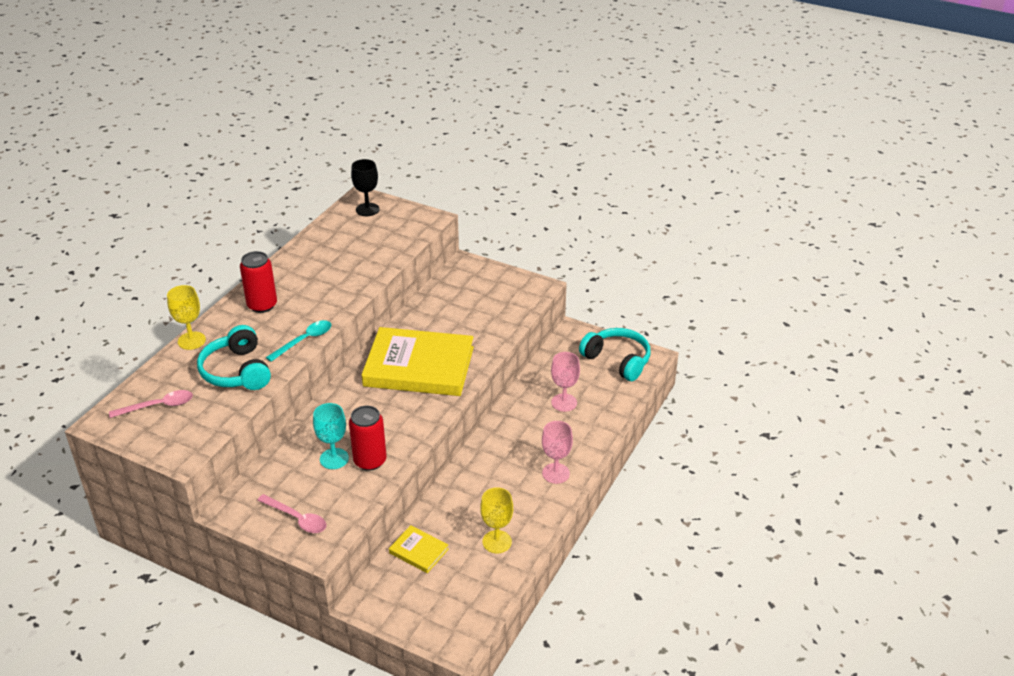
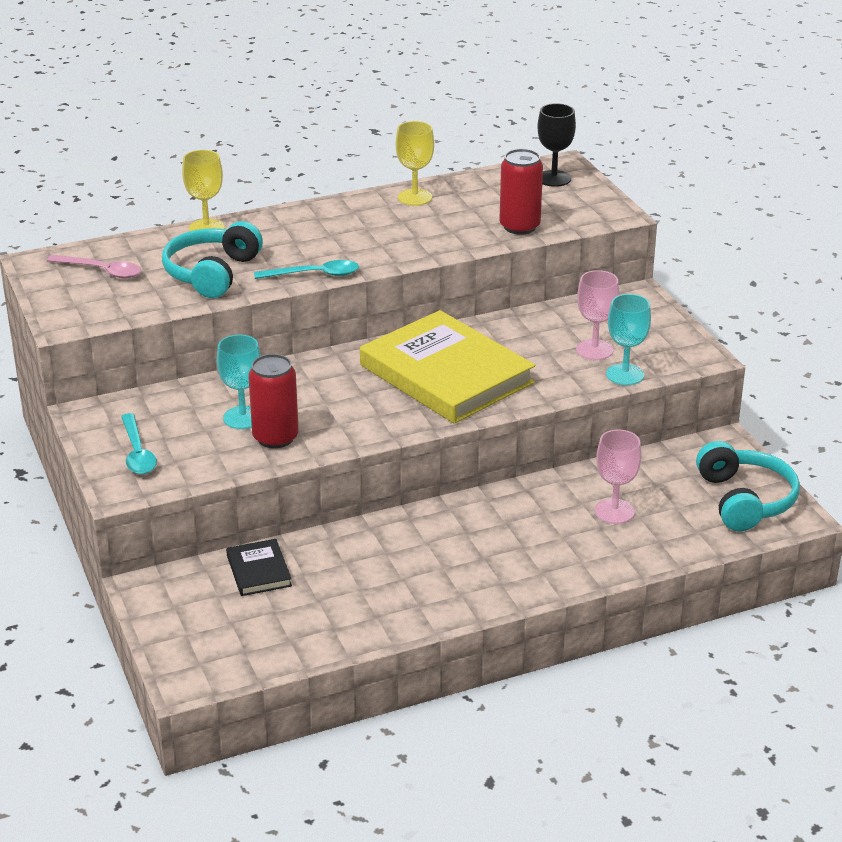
camera: 40 degrees right, 5 degrees down
red can [240,251,277,313] -> red can moved to [499,149,543,235]
pink spoon [257,494,326,533] -> turquoise spoon [121,413,157,474]
yellow book [389,525,449,573] -> black book [226,539,292,596]
yellow goblet [480,487,513,553] -> yellow goblet moved to [396,121,434,206]
pink goblet [542,421,573,484] -> pink goblet moved to [576,270,619,360]
none -> turquoise goblet [606,294,651,385]

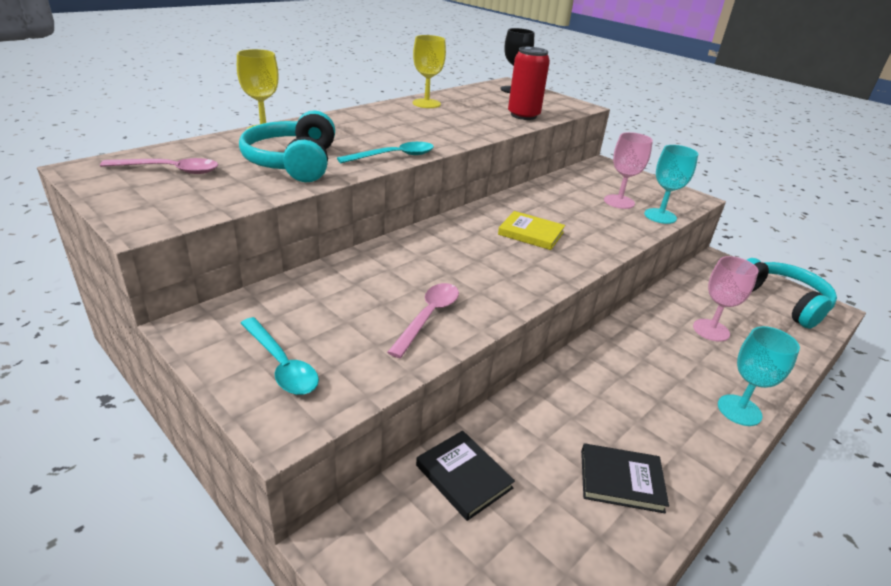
camera: 25 degrees left, 0 degrees up
turquoise goblet [217,335,261,429] -> turquoise goblet moved to [718,326,800,426]
red can [248,354,299,448] -> pink spoon [387,283,459,358]
yellow book [360,310,535,424] -> yellow book [498,211,565,250], size x0.43
none -> black book [581,443,669,513]

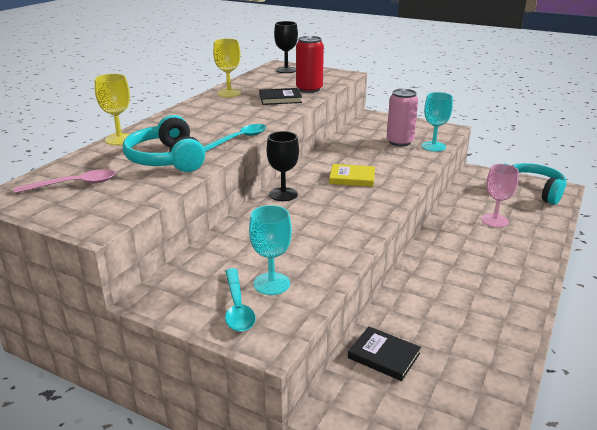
camera: 15 degrees left, 5 degrees down
turquoise spoon [241,317,319,395] -> turquoise spoon turned 45 degrees clockwise [225,268,256,332]
pink spoon [387,283,459,358] -> none
black book [581,443,669,513] -> black book moved to [259,88,302,105]
pink goblet [604,132,653,209] -> pink can [387,89,418,146]
turquoise goblet [718,326,800,426] -> turquoise goblet moved to [249,205,292,295]
none -> black goblet [267,131,299,201]

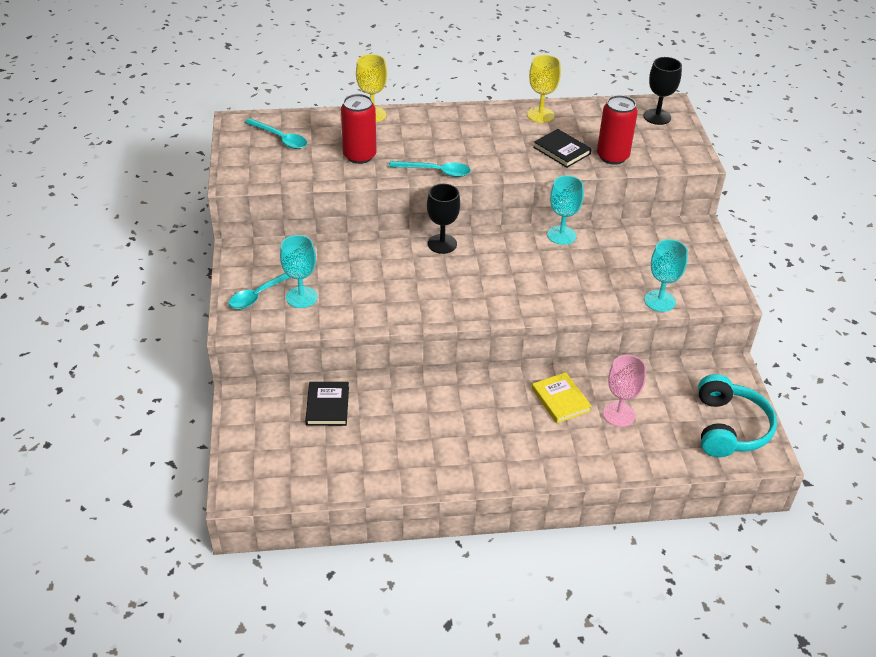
camera: 55 degrees right, 15 degrees up
pink spoon [14,169,115,193] -> turquoise spoon [245,118,307,149]
turquoise headphones [123,115,205,172] -> red can [341,94,377,164]
yellow book [329,164,375,187] -> yellow book moved to [532,372,592,423]
pink can [387,89,418,146] -> none
none -> turquoise goblet [547,175,584,245]

